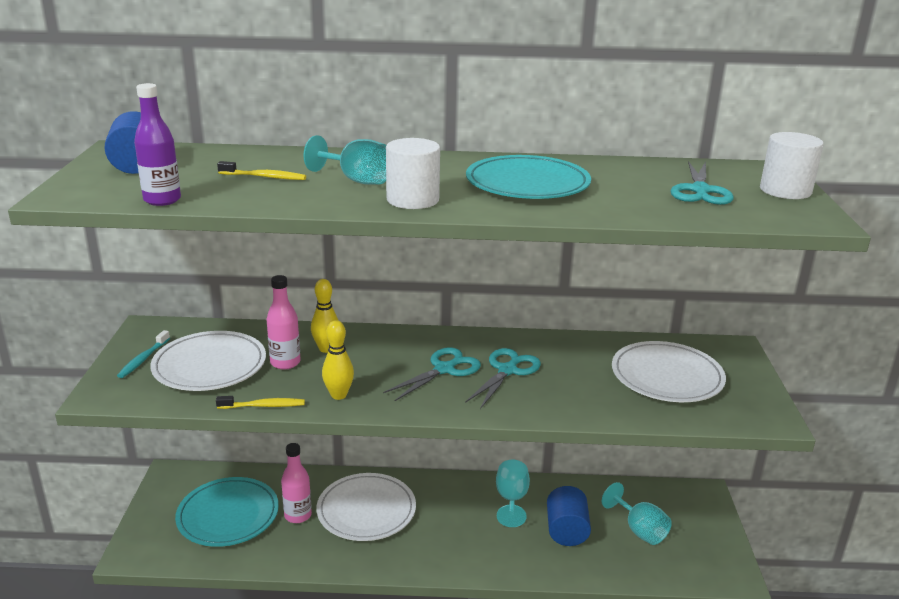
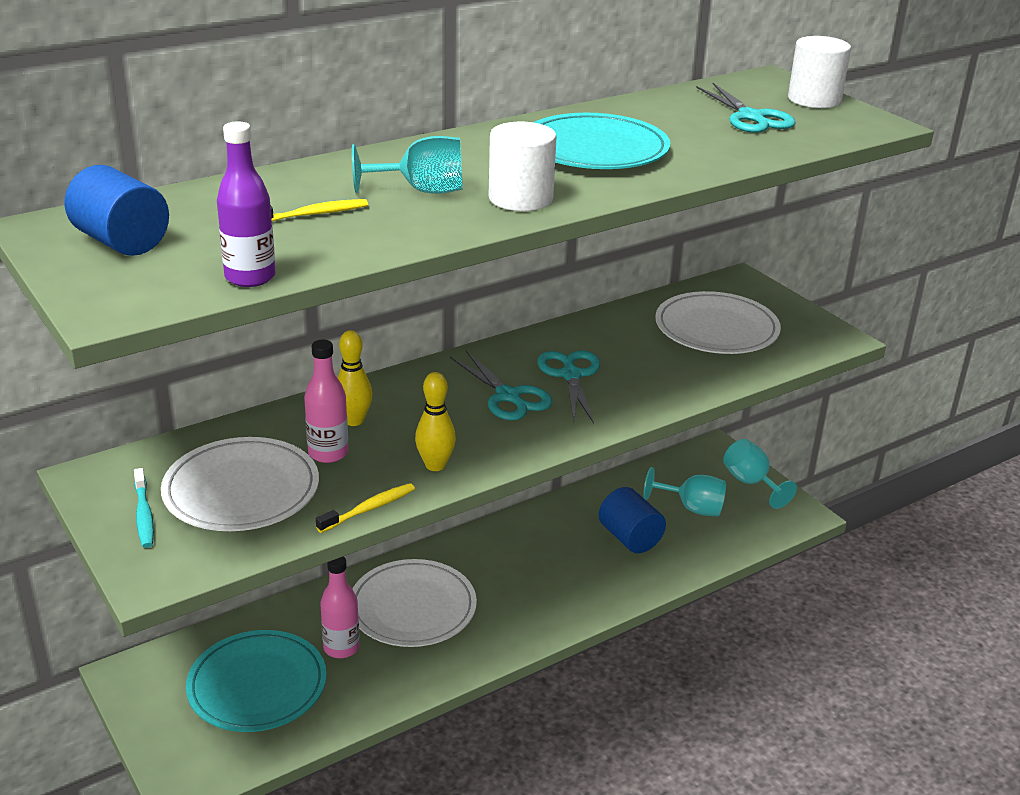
camera: 35 degrees left, 5 degrees up
turquoise scissors [383,348,481,401] -> turquoise scissors turned 135 degrees clockwise [450,351,552,420]
turquoise goblet [496,459,530,527] -> turquoise goblet moved to [723,439,797,509]

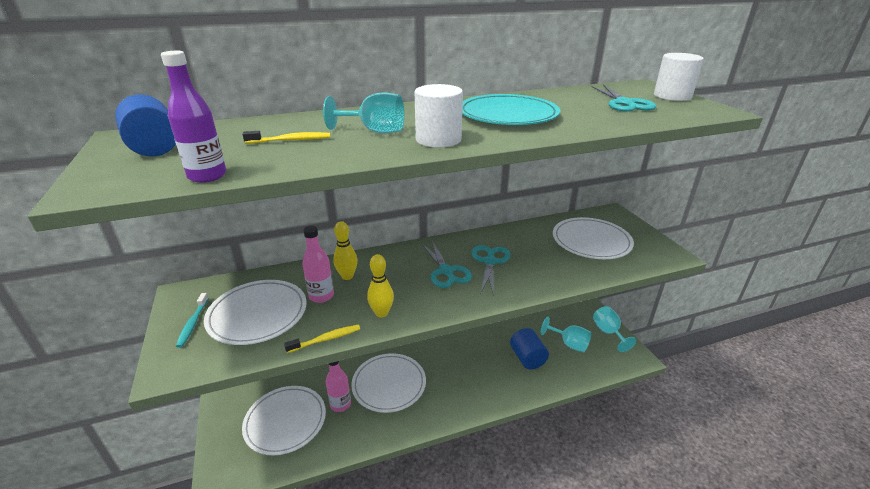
camera: 15 degrees right, 0 degrees up
turquoise plate [186,630,327,732] -> white plate [242,386,326,456]

